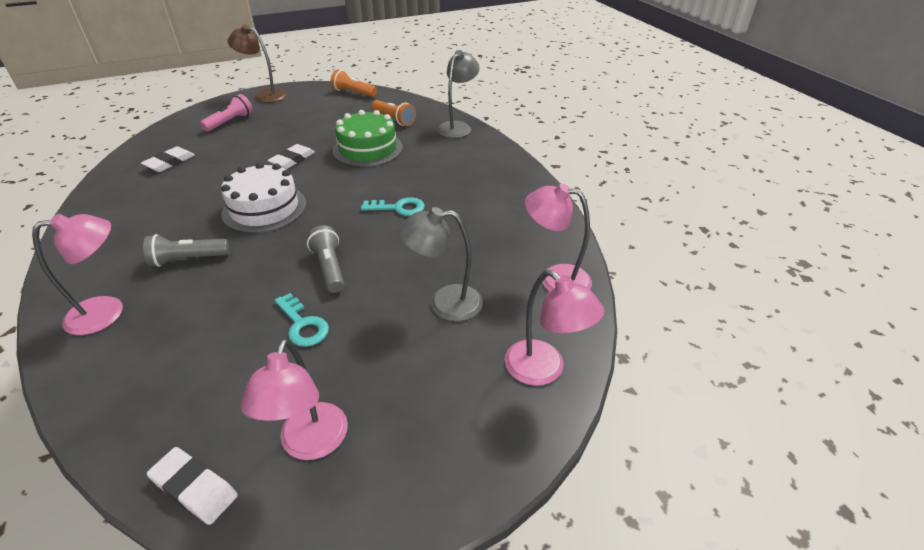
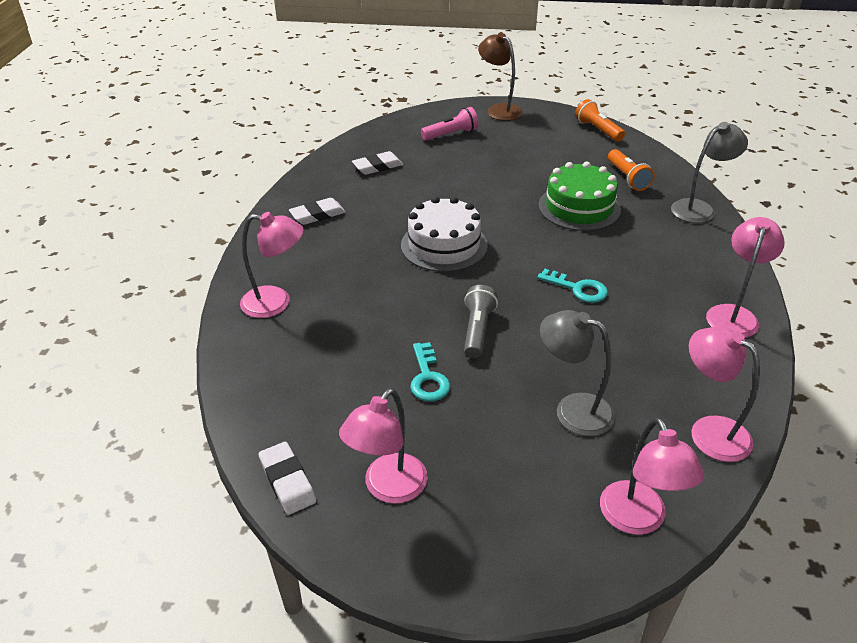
camera: 30 degrees right, 0 degrees up
grey flashlight [143,234,229,267] -> none
white eraser [267,144,315,169] -> white eraser moved to [289,198,346,225]
none -> pink lamp [706,217,785,338]

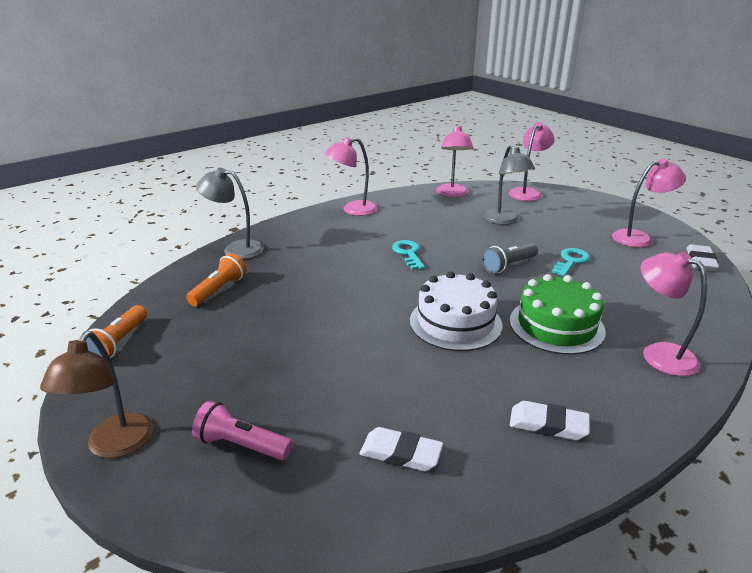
camera: 135 degrees left, 10 degrees down
green cake [538,162,621,231] -> green cake moved to [510,274,606,355]

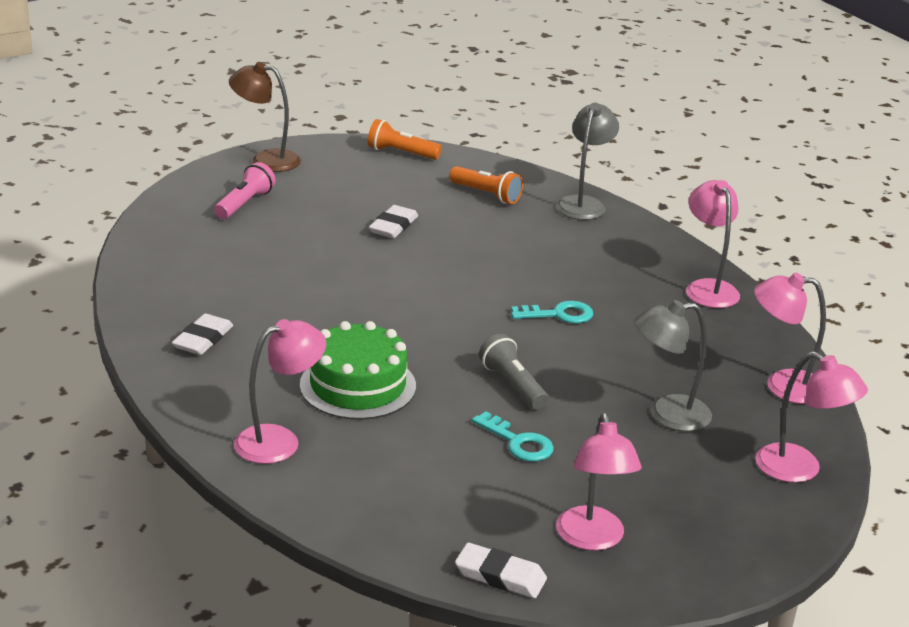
camera: 95 degrees right, 0 degrees up
white eraser [360,427,443,471] -> white eraser moved to [369,205,418,238]
white cake [410,271,503,351] -> none

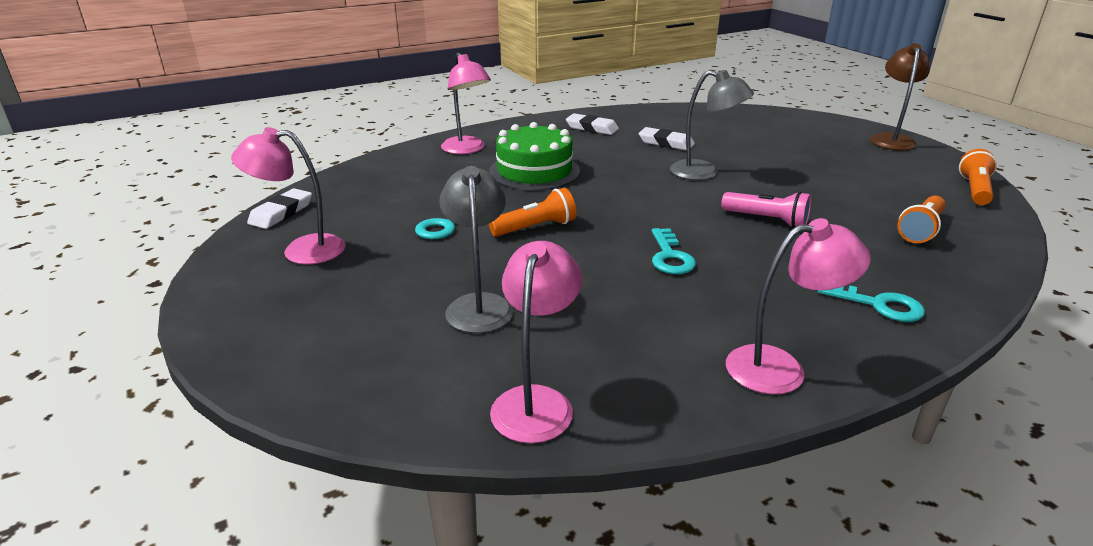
camera: 95 degrees right, 0 degrees up
pink flashlight [214,162,276,219] -> pink flashlight moved to [721,191,811,228]
white eraser [369,205,418,238] -> white eraser moved to [639,127,695,150]
grey flashlight [479,334,548,410] -> orange flashlight [489,188,576,237]
grey lamp [556,103,619,220] -> grey lamp moved to [670,70,754,180]
pink lamp [755,351,868,483] -> none
none -> turquoise key [818,285,925,322]

